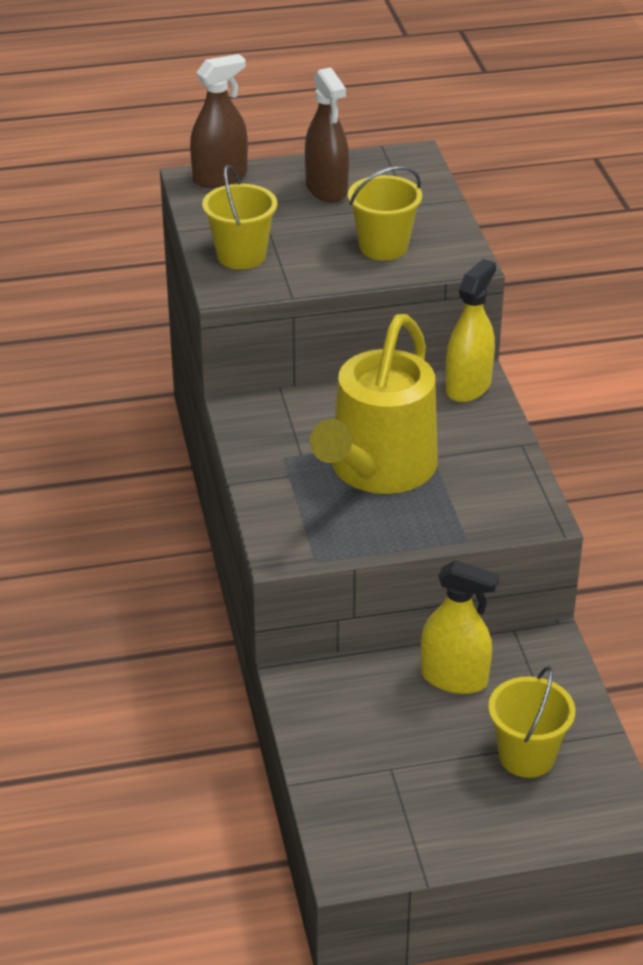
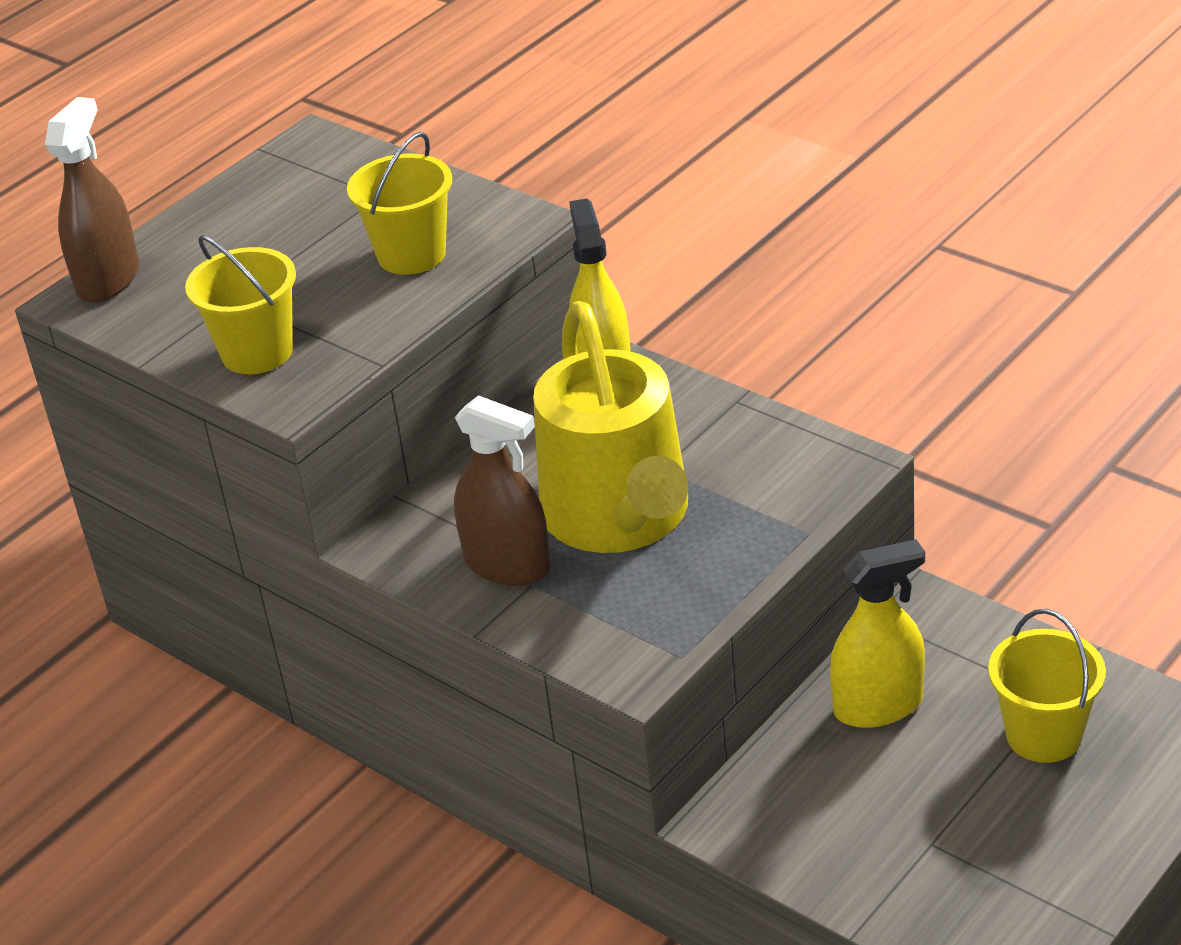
camera: 35 degrees left, 0 degrees up
brown spray bottle [305,68,349,203] -> brown spray bottle moved to [454,395,550,586]

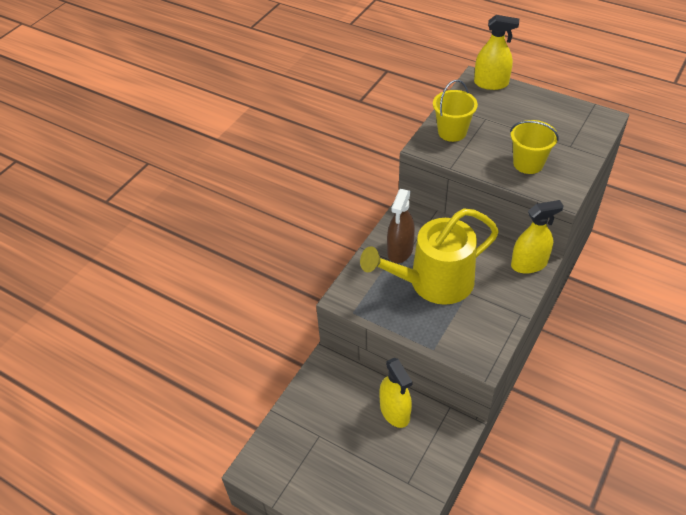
camera: 80 degrees right, 10 degrees up
brown spray bottle [45,97,140,302] -> yellow spray bottle [474,15,519,90]
yellow bucket [988,609,1106,763] -> none

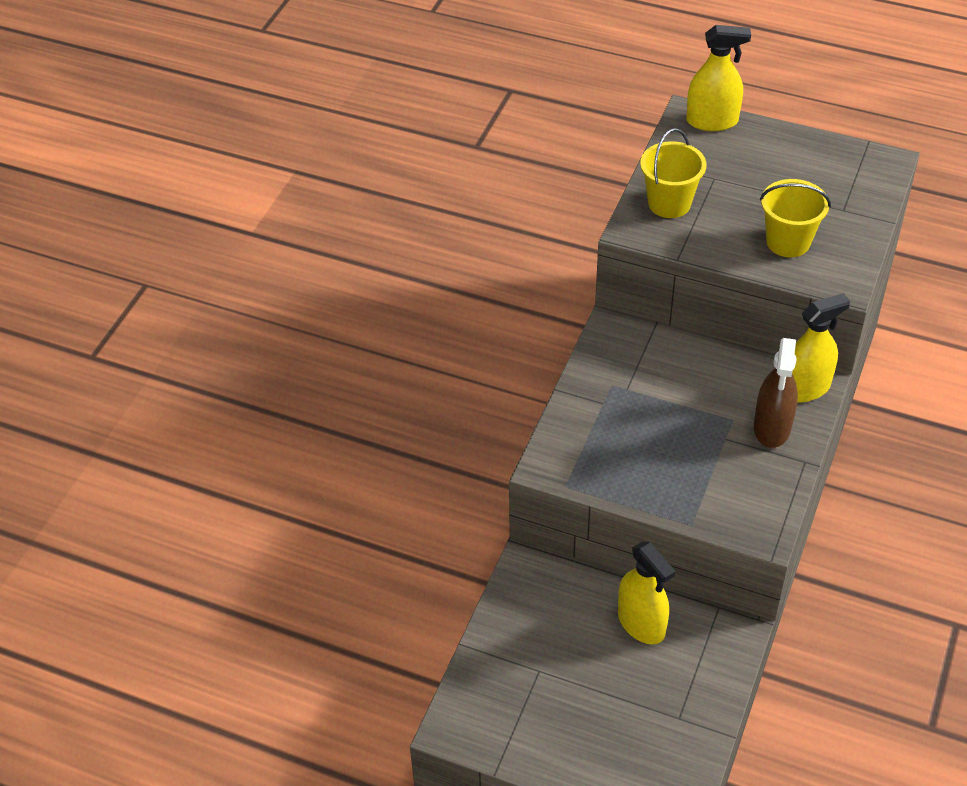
camera: 10 degrees left, 0 degrees up
yellow watering can [360,208,499,305] -> none
brown spray bottle [387,189,415,263] -> brown spray bottle moved to [754,338,798,448]

